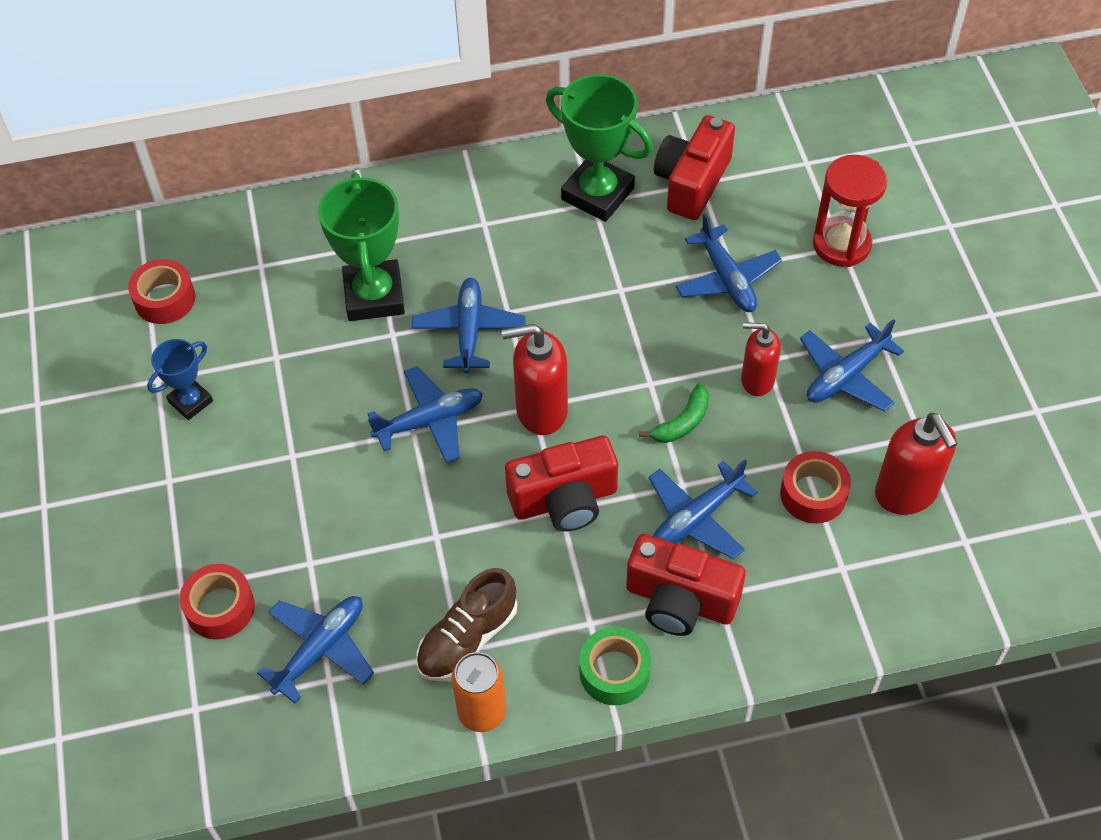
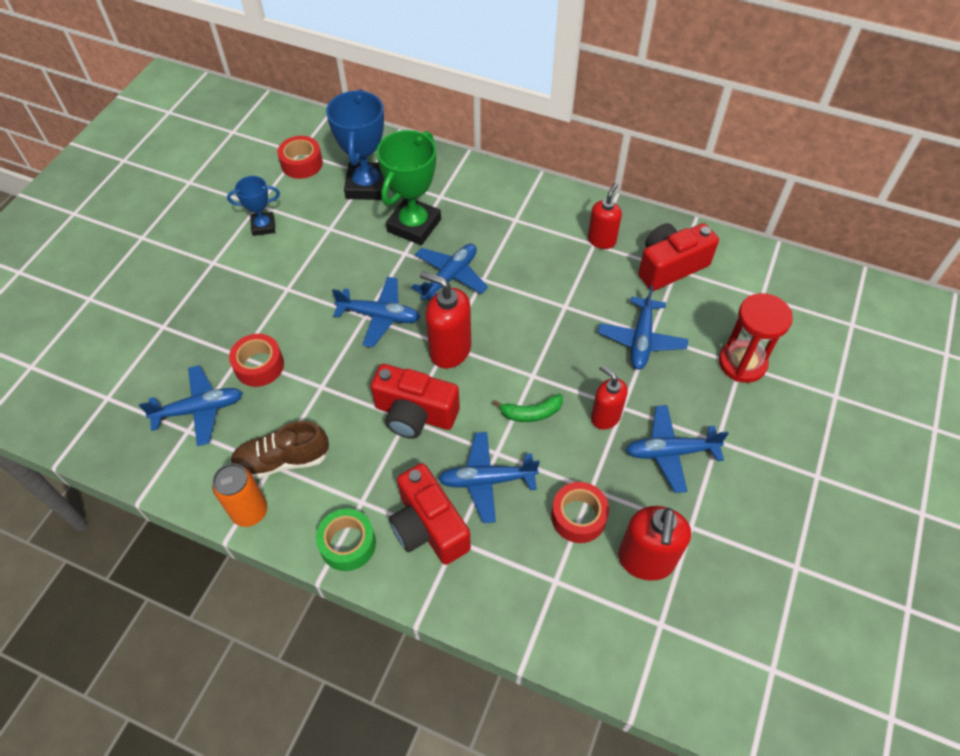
camera: 35 degrees right, 0 degrees up
red tape [180,564,255,640] -> red tape moved to [229,334,284,387]
green trophy [546,74,653,222] -> red soap dispenser [588,183,622,249]
none -> blue trophy [326,89,384,200]

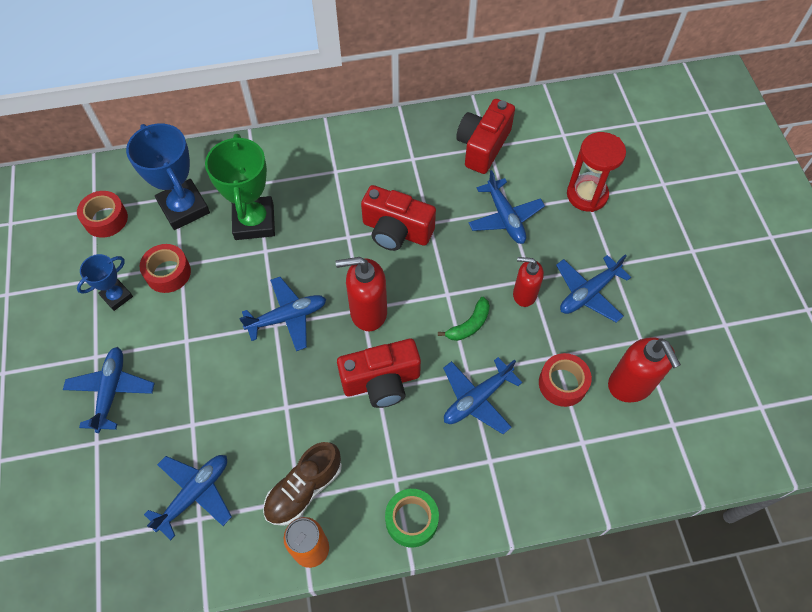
camera: 35 degrees left, 5 degrees up
red tape [229,334,284,387] -> red tape moved to [140,244,191,293]
red camera [389,463,471,565] -> red camera moved to [361,185,436,251]
blue plane [411,244,488,300] -> blue plane moved to [63,347,155,433]
red soap dispenser [588,183,622,249] -> none

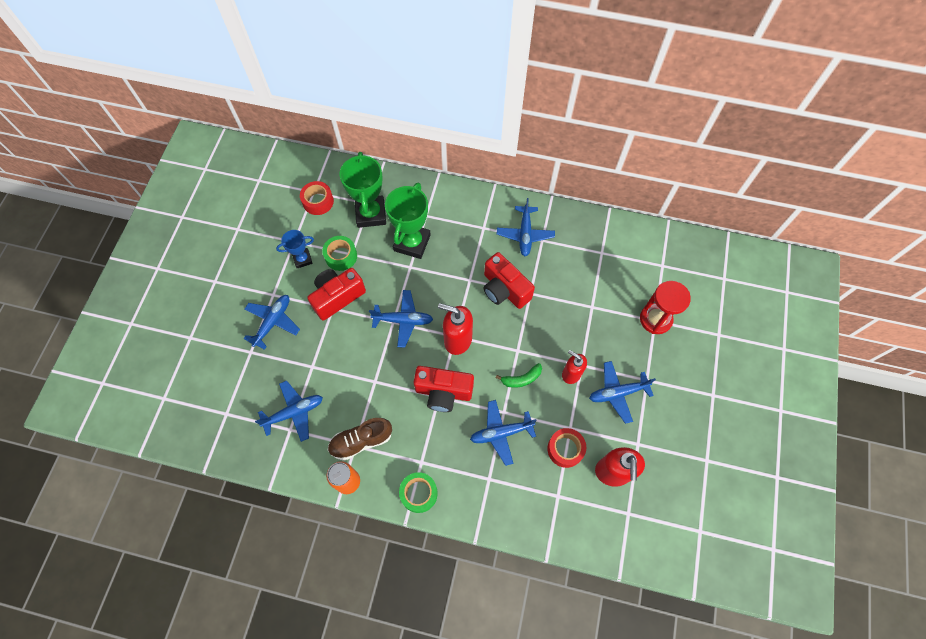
camera: 25 degrees right, 5 degrees up
blue trophy [126,124,210,230] -> green trophy [339,152,386,228]
red tape [140,244,191,293] -> green tape [322,236,357,271]
red camera [456,99,515,174] -> red camera moved to [307,268,366,321]
blue plane [469,170,545,244] -> blue plane moved to [497,198,555,256]

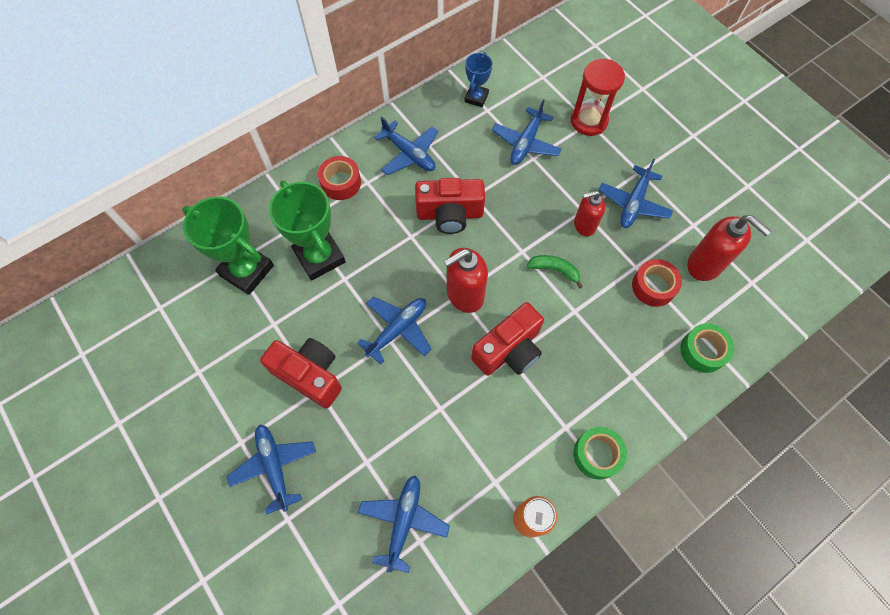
camera: 50 degrees left, 0 degrees up
blue trophy [276,230,314,268] -> blue trophy moved to [464,52,493,107]
red tape [300,181,334,215] -> red tape moved to [318,156,361,200]
red camera [307,268,366,321] -> red camera turned 120 degrees clockwise [260,338,342,408]
green tape [322,236,357,271] -> green tape moved to [680,323,734,373]
brown shoe [328,418,392,461] -> none
blue plane [470,400,537,466] -> blue plane moved to [492,99,561,165]
green banana [496,363,542,388] -> green banana turned 90 degrees counterclockwise [526,255,583,288]

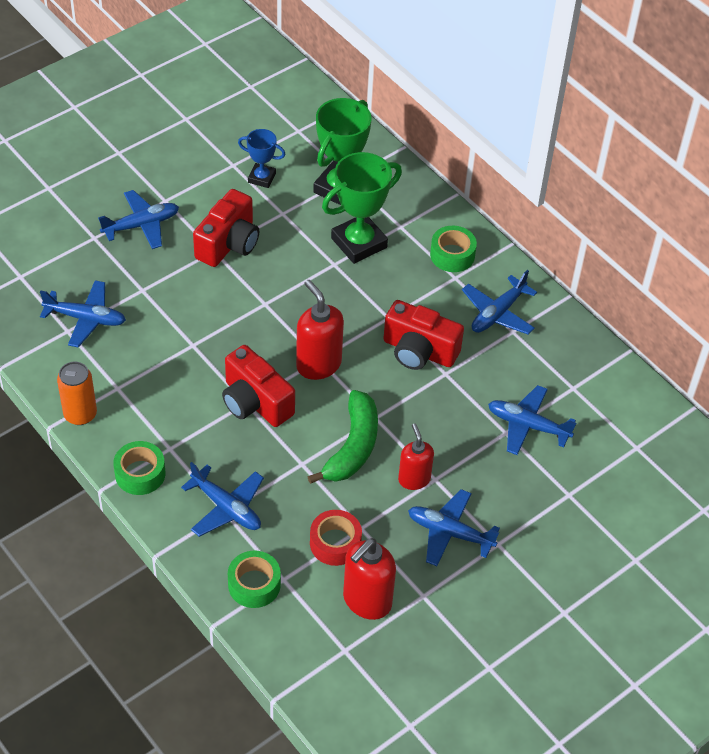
camera: 85 degrees right, 15 degrees down
red tape [318,156,361,200] -> green tape [430,226,477,272]
blue plane [357,296,431,365] -> blue plane moved to [181,462,264,537]
red camera [415,178,485,234] -> red camera turned 60 degrees counterclockwise [383,300,464,370]
blue trophy [464,52,493,107] -> blue trophy moved to [238,129,286,188]
green banana [526,255,583,288] -> green banana [307,390,378,484], size x1.78
red hourglass [571,59,625,136] -> none

